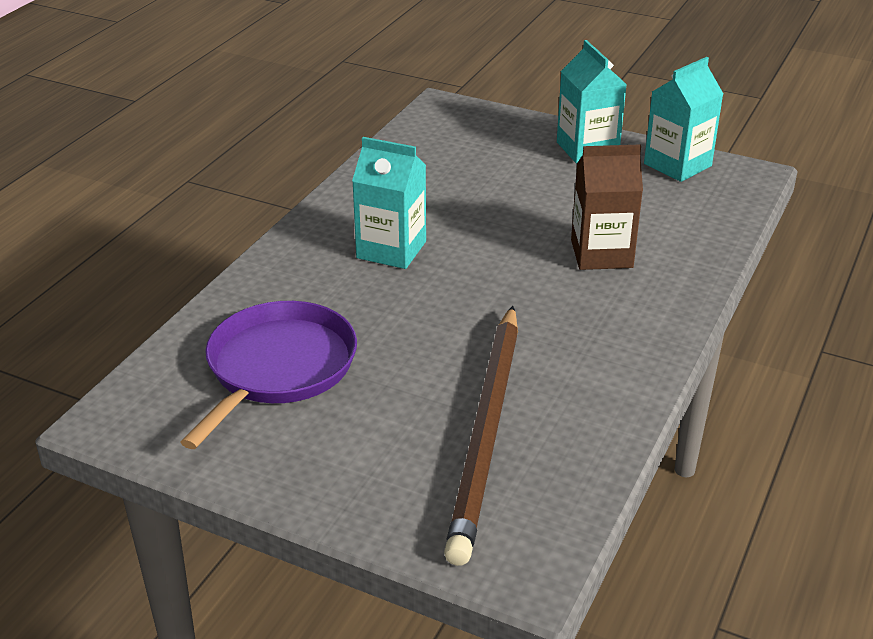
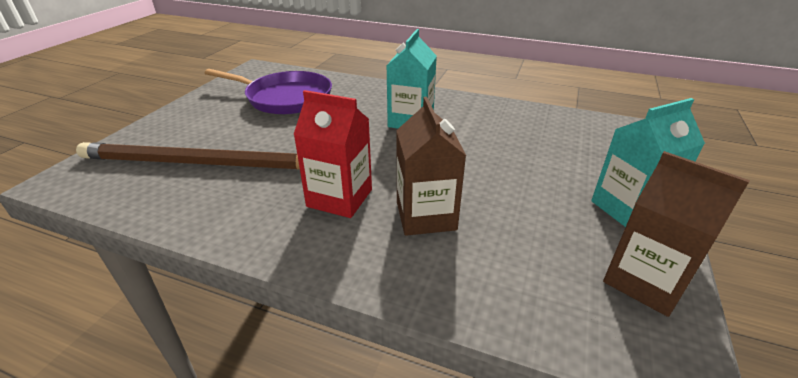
camera: 85 degrees right, 0 degrees up
turquoise carton [644,57,723,182] -> brown carton [603,151,750,317]
none -> red carton [293,90,372,218]

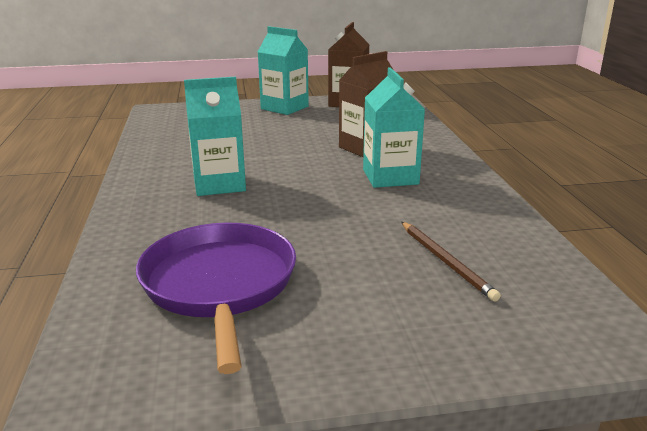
camera: 120 degrees left, 10 degrees down
brown pencil [76,142,300,170] -> brown pencil [402,222,501,302], size x0.46
red carton [293,90,372,218] -> turquoise carton [363,67,425,188]

